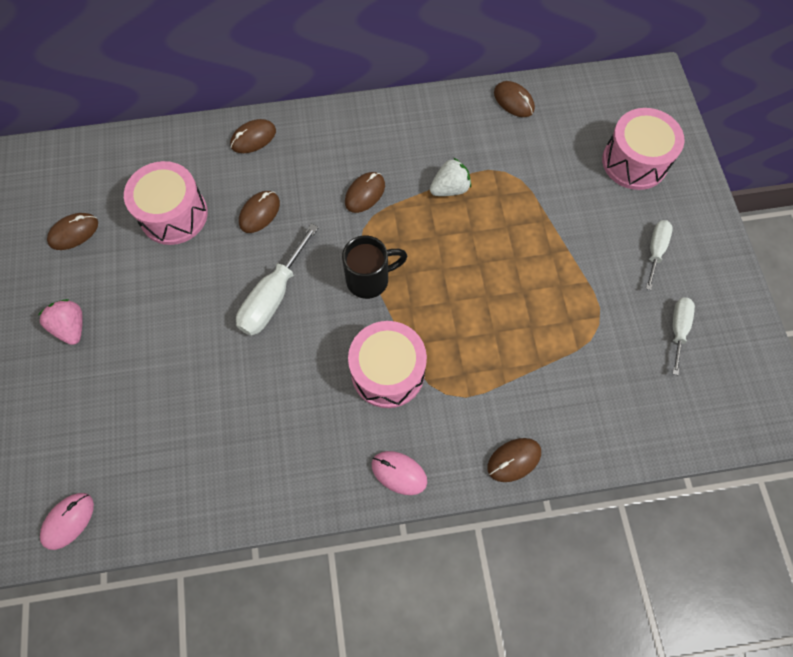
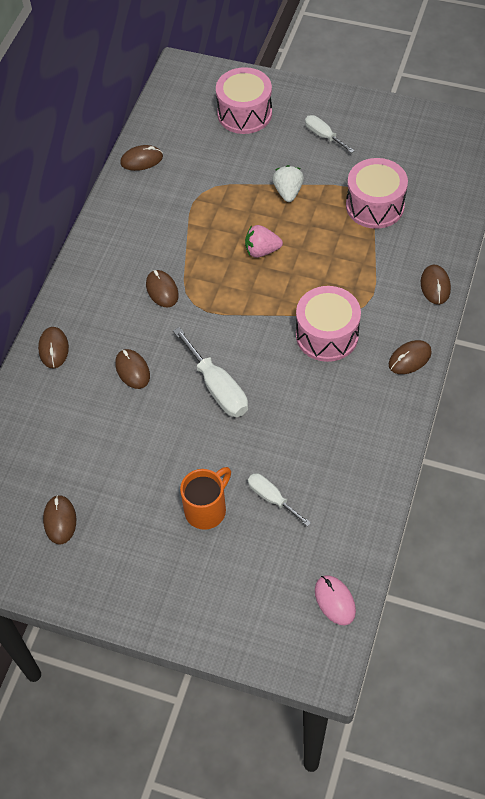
camera: 60 degrees left, 10 degrees down
pink strawberry [38,299,83,345] -> pink strawberry moved to [245,225,283,258]
pink drum [124,161,208,245] -> pink drum moved to [346,158,408,229]
black mug [342,236,407,299] -> none
pink mouse [371,451,427,495] -> brown mouse [389,340,432,374]
white strawberry [430,158,471,196] -> white strawberry moved to [273,165,304,202]
white screwdriver [672,297,695,375] -> white screwdriver moved to [248,473,311,527]
none -> orange mug [180,467,231,530]

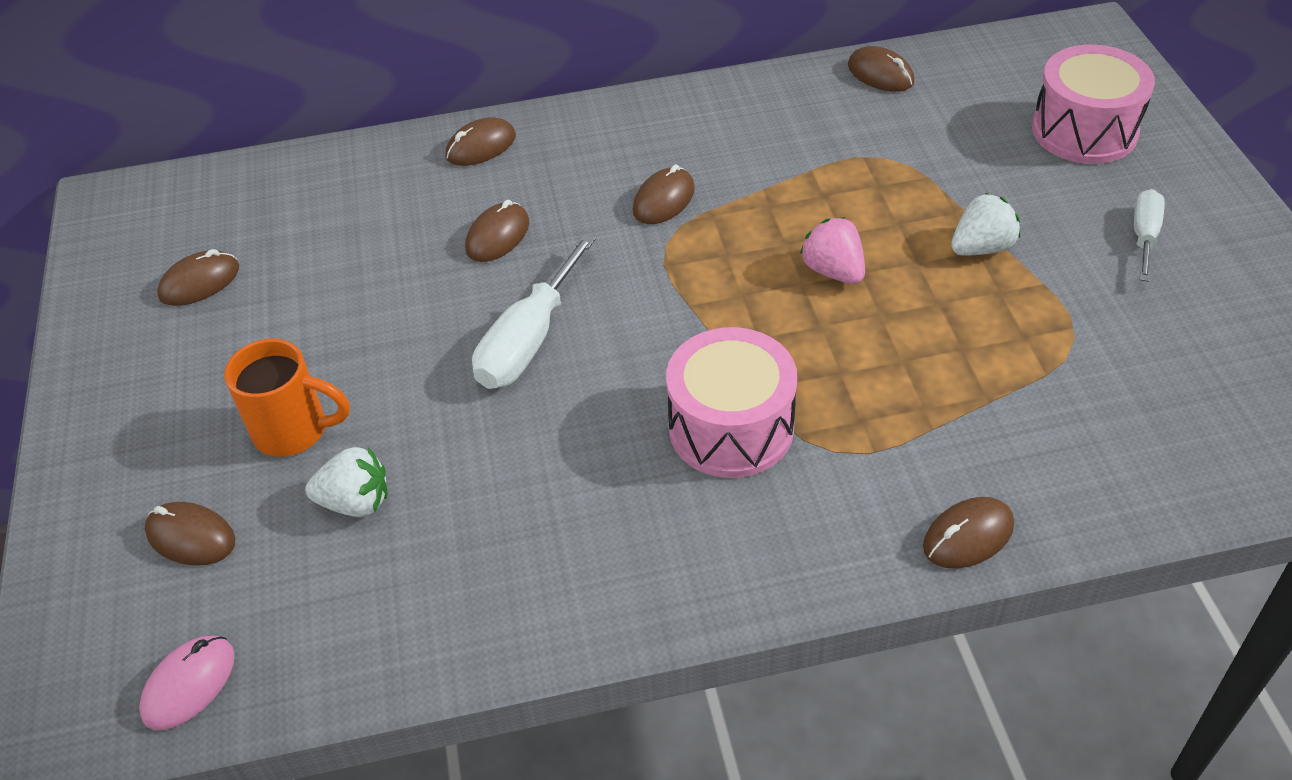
camera: 60 degrees right, 10 degrees down
white screwdriver [248,473,311,527] -> white strawberry [305,447,387,517]
pink drum [346,158,408,229] -> none
brown mouse [389,340,432,374] -> brown mouse moved to [145,502,235,566]

